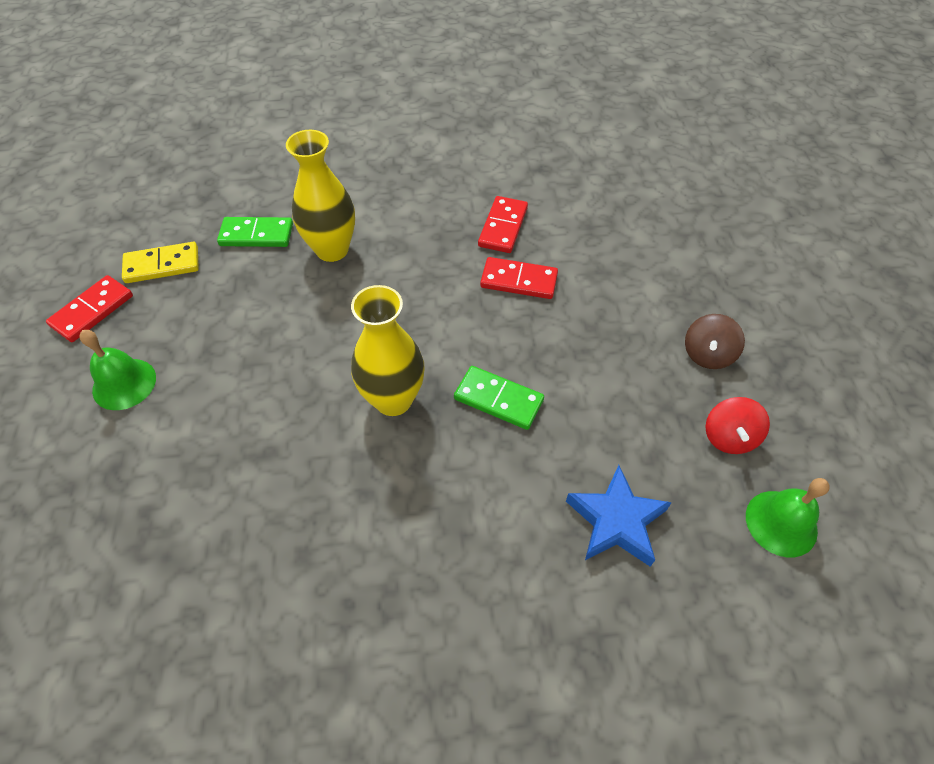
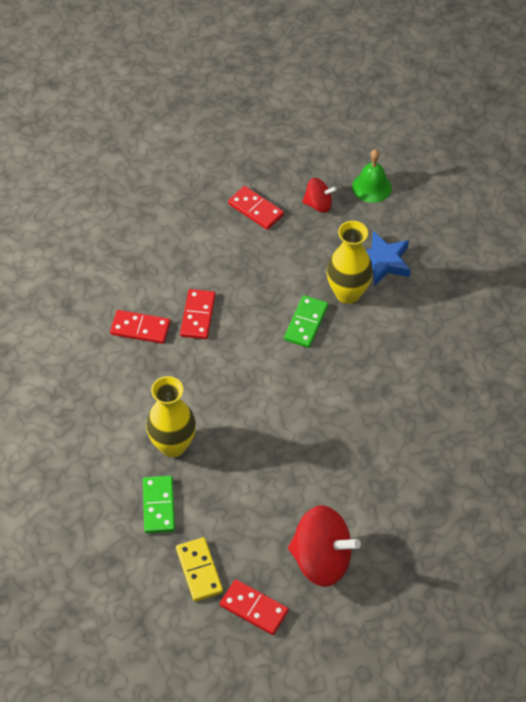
camera: 95 degrees left, 0 degrees up
green bell [79,330,156,410] -> red spinning top [288,506,361,587]
yellow vase [351,285,425,416] -> yellow vase moved to [327,221,373,304]
brown spinning top [685,314,745,369] -> red domino [228,186,284,230]

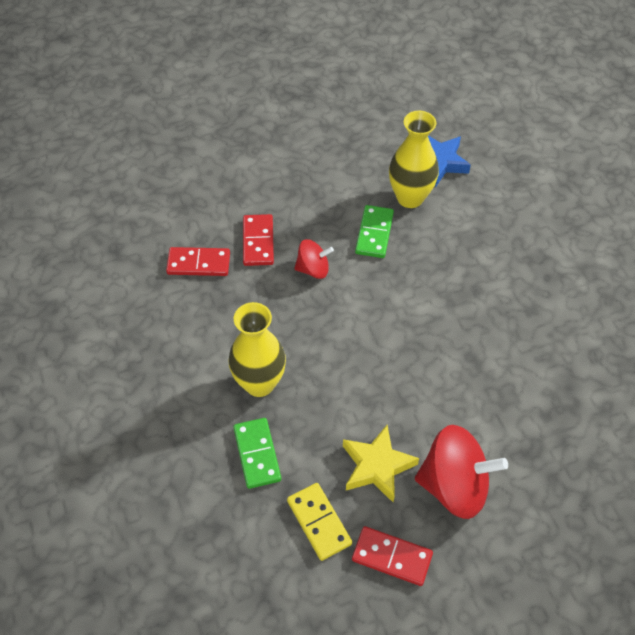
camera: 10 degrees left, 0 degrees up
red domino [228,186,284,230] -> none
red spinning top [302,178,337,213] -> red spinning top moved to [294,239,334,279]
green bell [352,149,392,203] -> none
none -> yellow star [343,425,419,502]

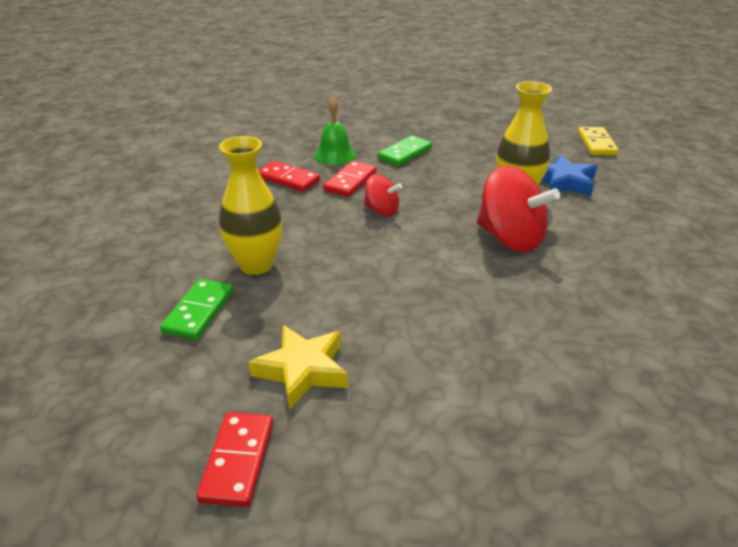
camera: 30 degrees right, 20 degrees down
yellow domino [287,483,352,561] -> yellow domino moved to [578,127,619,155]
red domino [352,526,433,586] -> red domino turned 45 degrees clockwise [196,412,273,507]
green domino [355,205,394,258] -> green domino moved to [378,136,432,166]
red spinning top [415,425,508,519] -> red spinning top moved to [477,166,560,252]
none -> green bell [314,98,356,165]

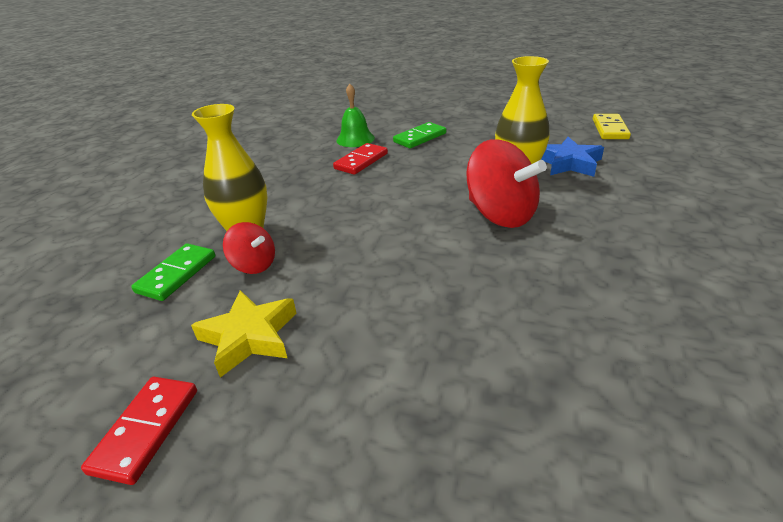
camera: 10 degrees right, 0 degrees up
red domino [258,161,320,192] -> none
red spinning top [364,174,402,216] -> red spinning top moved to [223,222,275,274]

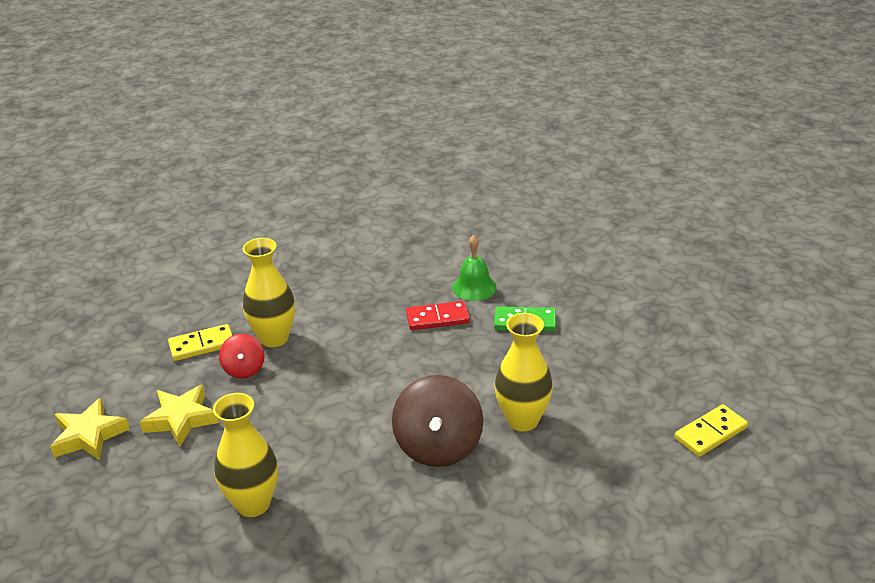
camera: 45 degrees right, 0 degrees up
red domino [81,377,197,485] -> yellow star [50,398,130,461]
green domino [131,243,215,301] -> yellow domino [168,324,233,361]
red spinning top [466,140,547,228] -> brown spinning top [392,375,483,467]
blue star [541,137,604,177] -> none
none -> yellow vase [213,393,278,517]

